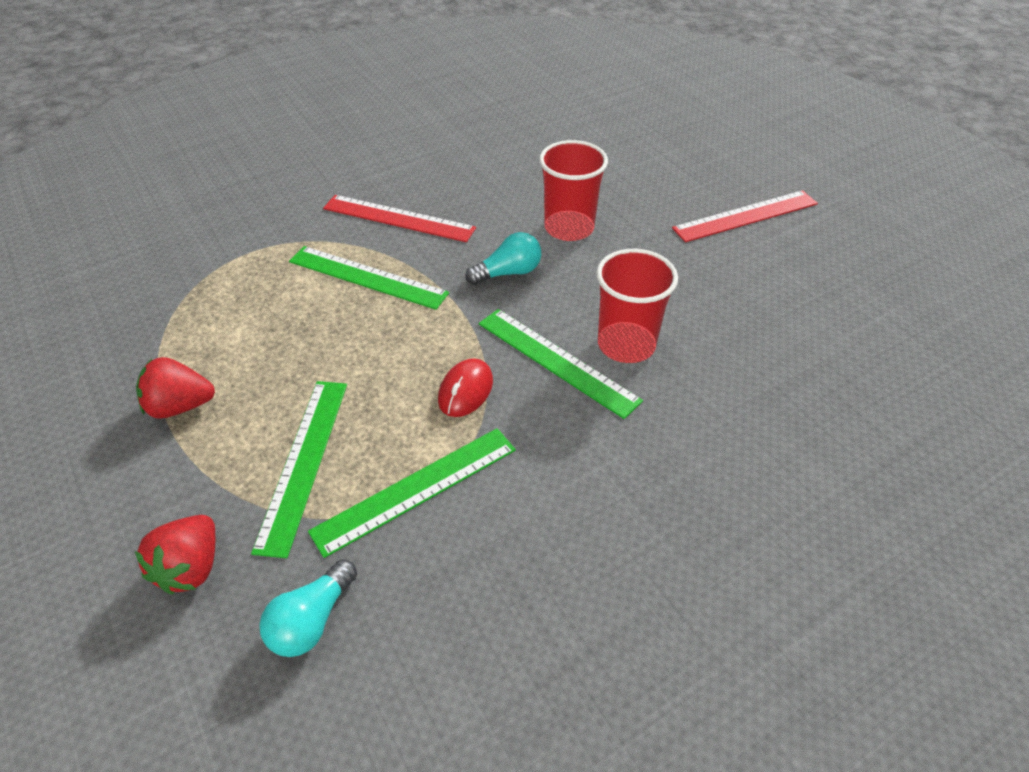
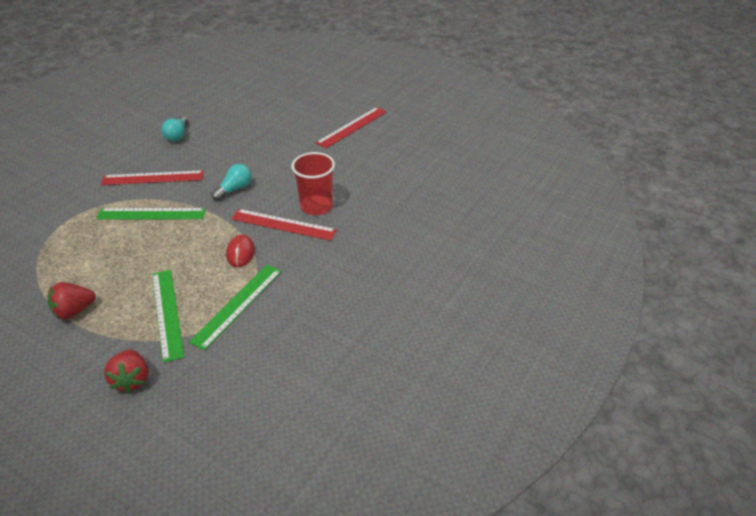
camera: 25 degrees left, 5 degrees down
turquoise light bulb [259,559,357,657] -> turquoise light bulb moved to [161,116,188,141]
green ruler [479,309,643,419] -> red ruler [231,209,337,241]
red cup [539,140,608,241] -> none

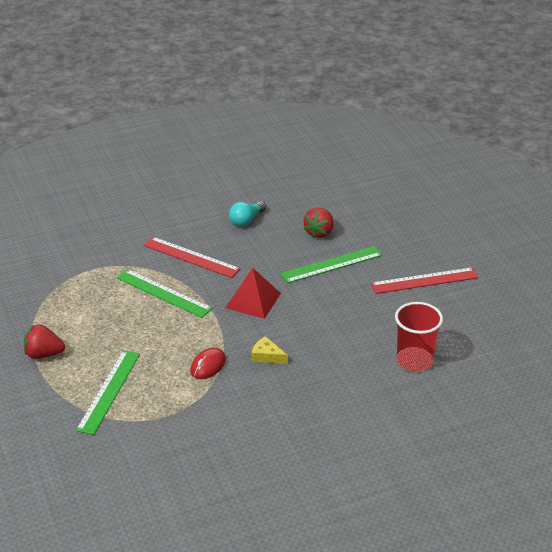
camera: 35 degrees right, 5 degrees down
red strawberry [104,349,148,393] -> red strawberry moved to [303,208,333,238]
green ruler [189,265,282,350] -> green ruler moved to [280,246,382,283]
turquoise light bulb [211,164,252,201] -> red pyramid [225,268,281,319]
red ruler [231,209,337,241] -> yellow cheese [251,336,288,364]
red cup [291,152,335,215] -> red cup moved to [395,302,443,372]

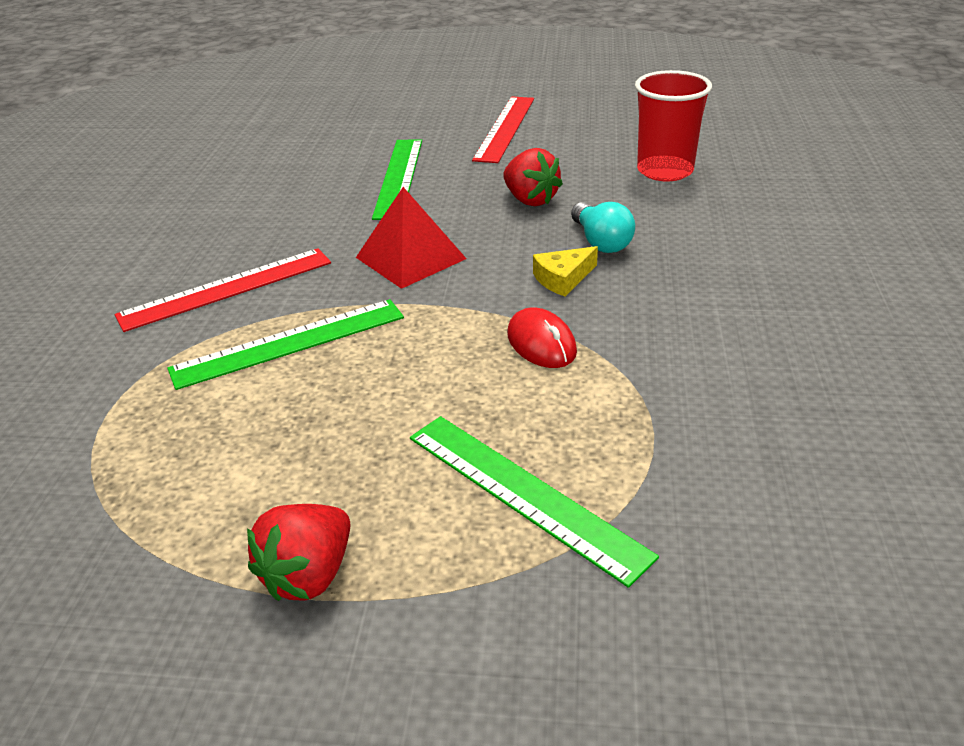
camera: 60 degrees left, 0 degrees up
turquoise light bulb [229,201,266,227] -> turquoise light bulb moved to [571,202,635,253]
red strawberry [303,208,333,238] -> red strawberry moved to [503,148,563,206]

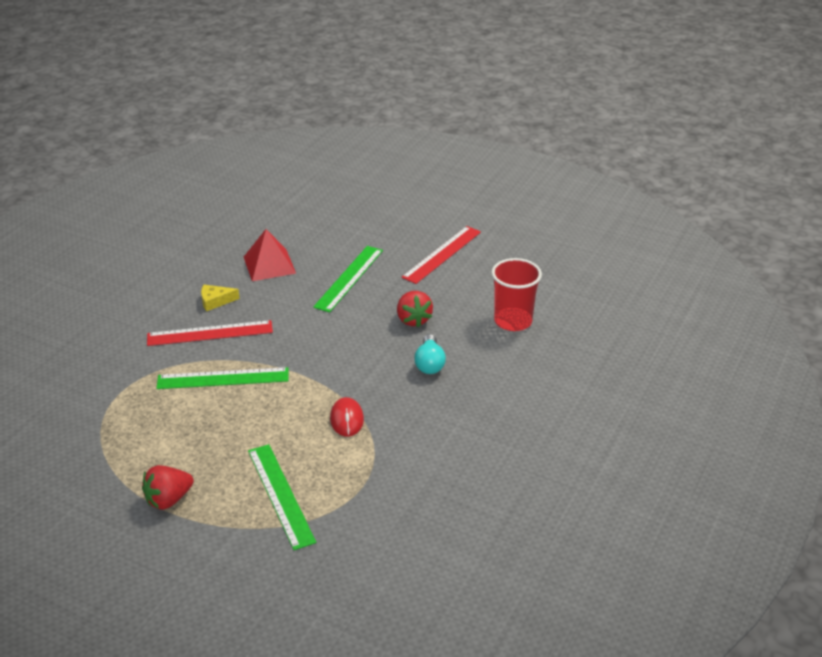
camera: 20 degrees right, 0 degrees up
red pyramid [356,187,467,289] -> red pyramid moved to [244,229,296,281]
yellow cheese [533,246,598,296] -> yellow cheese moved to [201,285,240,311]

